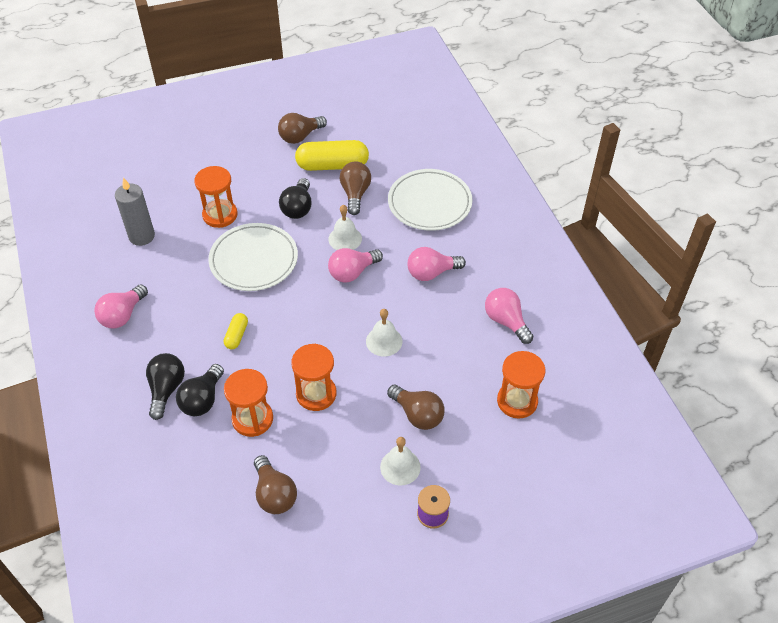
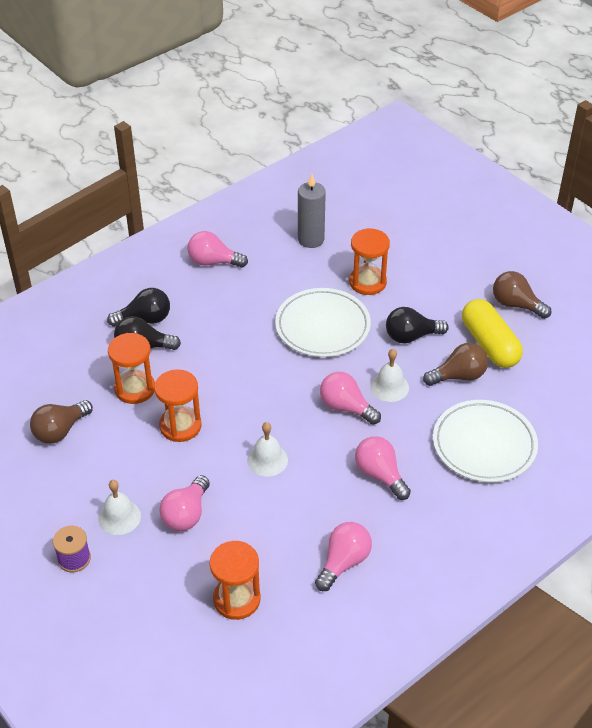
camera: 70 degrees right, 5 degrees down
yellow capsule [224,313,248,349] -> none
brown light bulb [387,385,445,430] -> pink light bulb [159,475,210,531]

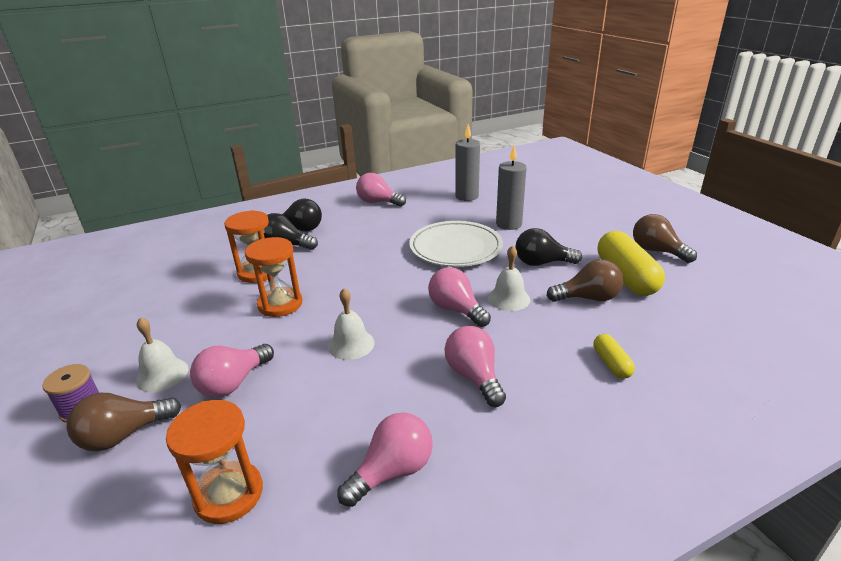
camera: 15 degrees right, 15 degrees down
brown light bulb [30,400,93,444] -> brown light bulb moved to [66,393,181,451]
orange hourglass [349,228,390,295] -> grey candle [496,146,527,230]
white plate [433,400,538,482] -> yellow capsule [594,334,635,379]

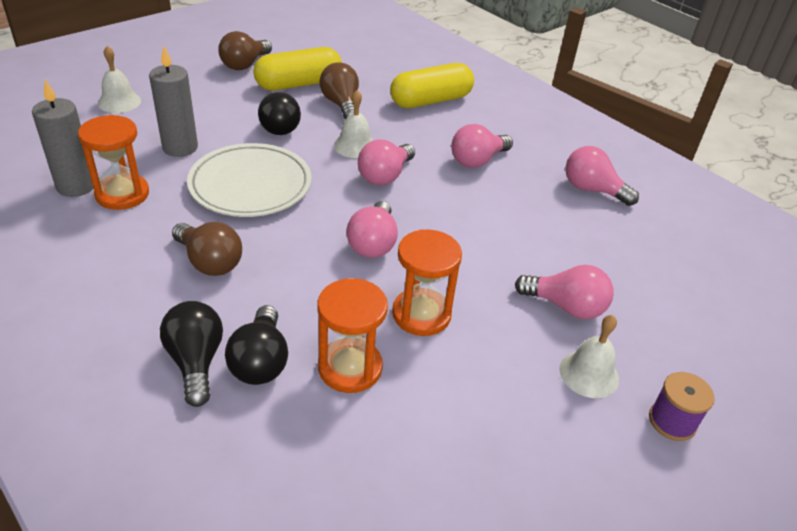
camera: 110 degrees left, 10 degrees up
brown light bulb [66,393,181,451] -> brown light bulb moved to [172,222,242,276]
orange hourglass [166,400,263,524] -> orange hourglass moved to [78,115,149,210]
white bell [328,288,375,360] -> white bell moved to [98,46,141,113]
pink light bulb [356,173,406,207] -> pink light bulb moved to [346,201,398,258]
yellow capsule [594,334,635,379] -> yellow capsule [390,63,474,108], size x2.03

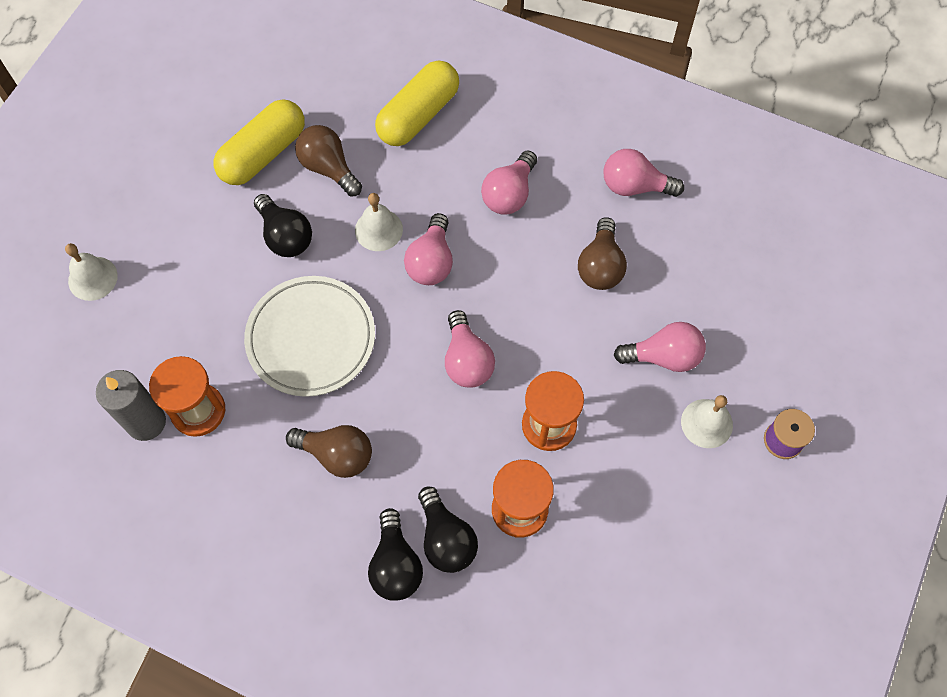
camera: 20 degrees left, 25 degrees up
grey candle [149,46,198,157] -> none
black light bulb [160,301,223,407] -> black light bulb turned 150 degrees counterclockwise [368,508,423,601]
brown light bulb [218,31,272,70] -> brown light bulb moved to [578,217,627,290]

